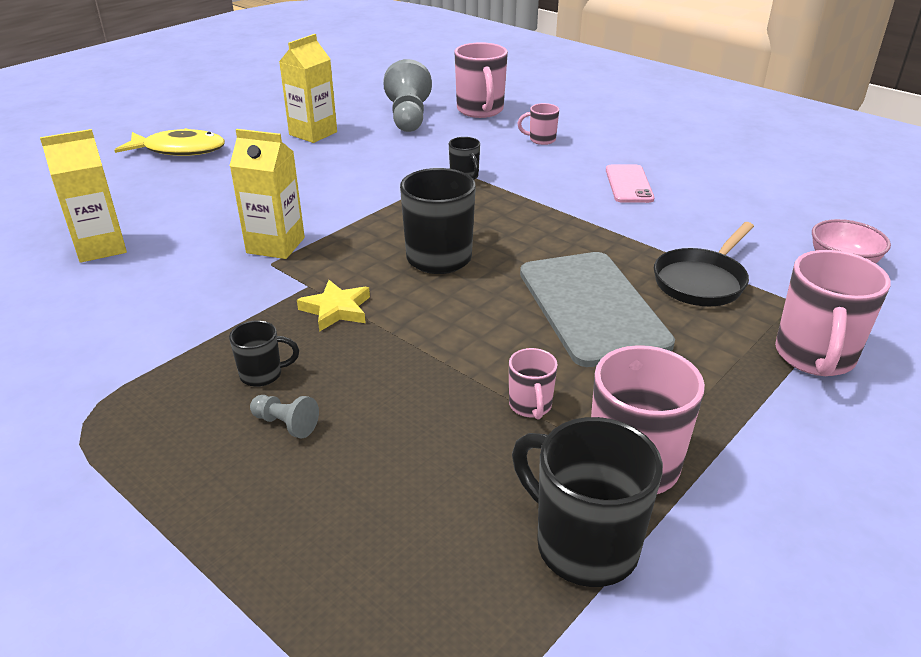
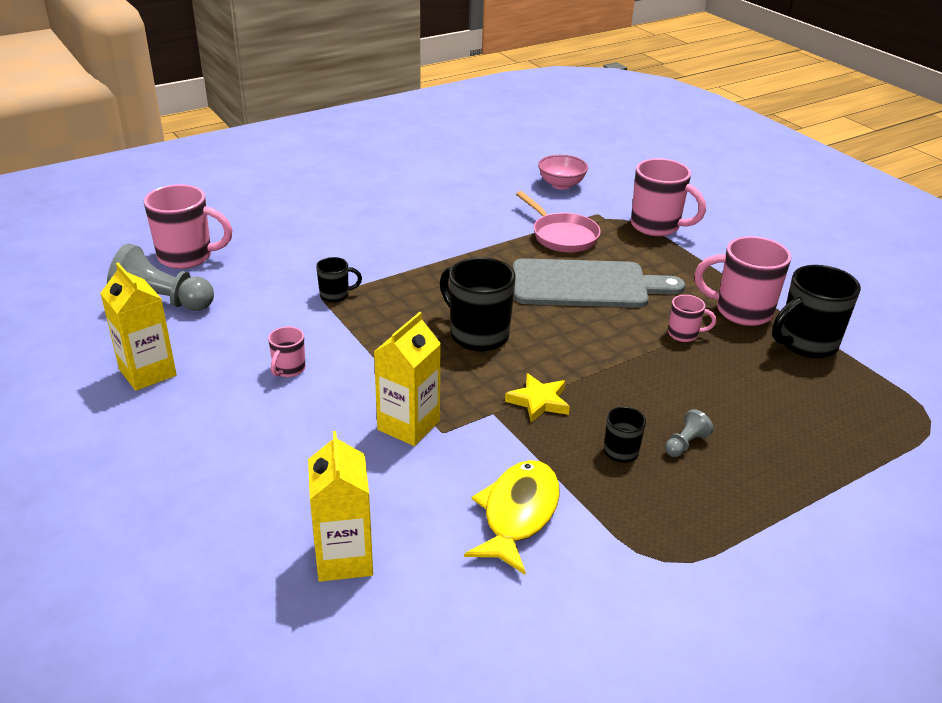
camera: 75 degrees left, 0 degrees up
yellow fish [115,128,225,156] -> yellow fish moved to [464,460,560,575]
pink mug [517,103,559,145] -> pink mug moved to [268,327,306,377]
pink phone [606,165,654,203] -> none
black pan [654,222,754,306] -> pink pan [516,191,601,252]

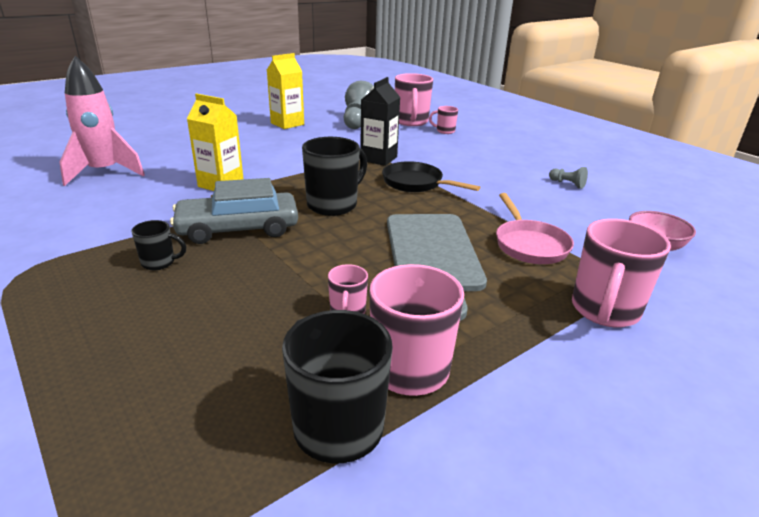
camera: 85 degrees right, 5 degrees down
pink mug [268,327,306,377] -> pink mug moved to [429,106,458,134]
yellow carton [308,431,373,582] -> pink rocket [60,56,145,186]
black mug [316,257,362,303] -> black carton [360,77,400,166]
yellow fish [464,460,560,575] -> none
yellow star [505,373,570,423] -> grey car [170,178,298,244]
pink pan [516,191,601,252] -> pink pan turned 60 degrees counterclockwise [496,193,574,264]
grey pawn [665,409,714,457] -> grey pawn moved to [549,167,588,189]
none -> black pan [382,161,481,192]

